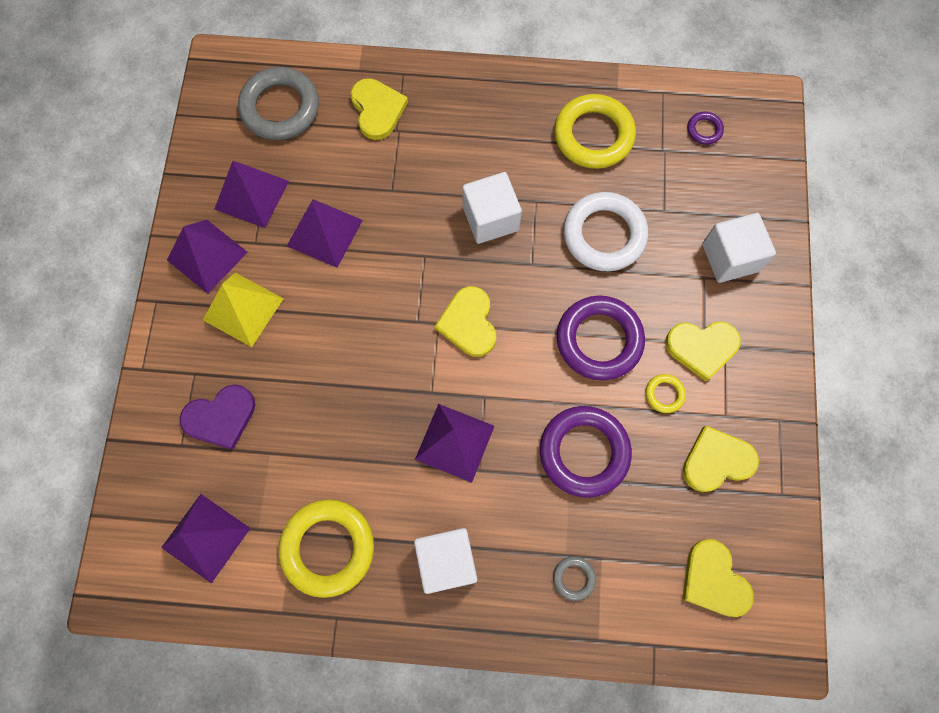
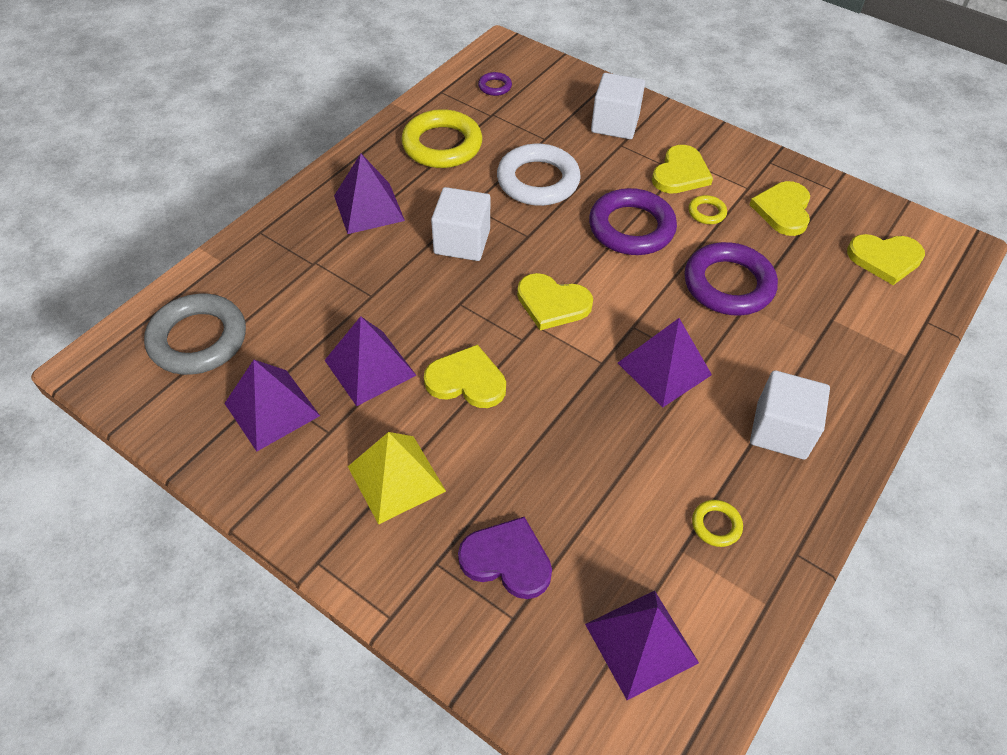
camera: 60 degrees left, 20 degrees down
purple pyramid [167,220,248,294] -> purple pyramid moved to [334,154,405,234]
purple heart [180,384,255,450] -> purple heart turned 75 degrees counterclockwise [458,517,552,599]
yellow ring [279,500,374,598] -> yellow ring [692,500,743,547], size x0.45
yellow heart [351,78,408,140] -> yellow heart moved to [424,344,506,408]
grey ring [553,556,596,601] -> none

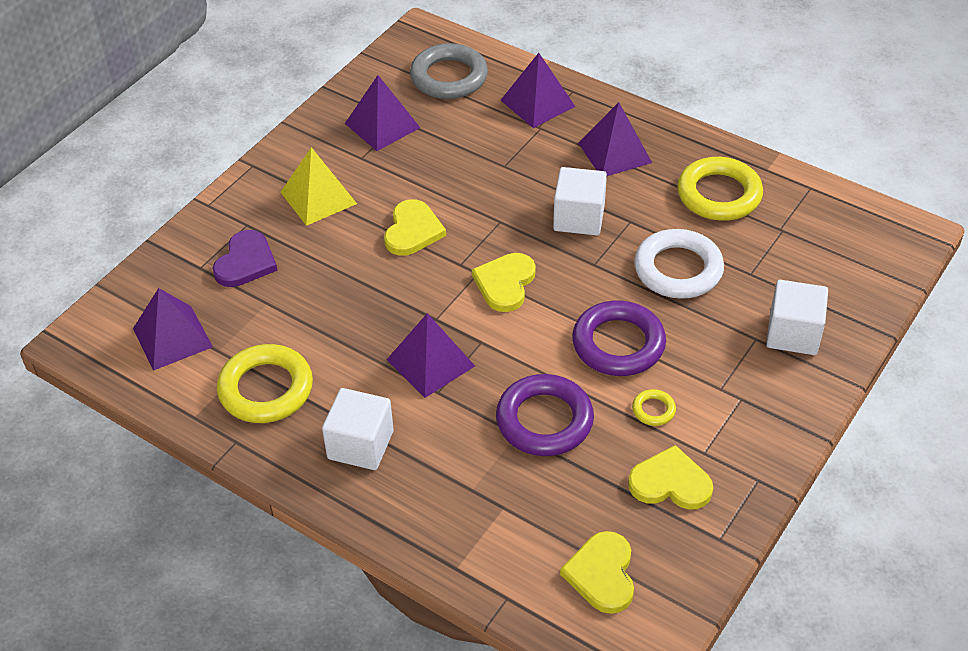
camera: 90 degrees right, 5 degrees down
purple pyramid [325,316,416,406] -> purple pyramid moved to [501,53,576,128]
purple ring [478,72,512,96] -> none
yellow heart [652,145,713,193] -> none
yellow ring [692,500,743,547] -> yellow ring [217,344,313,423], size x2.23

